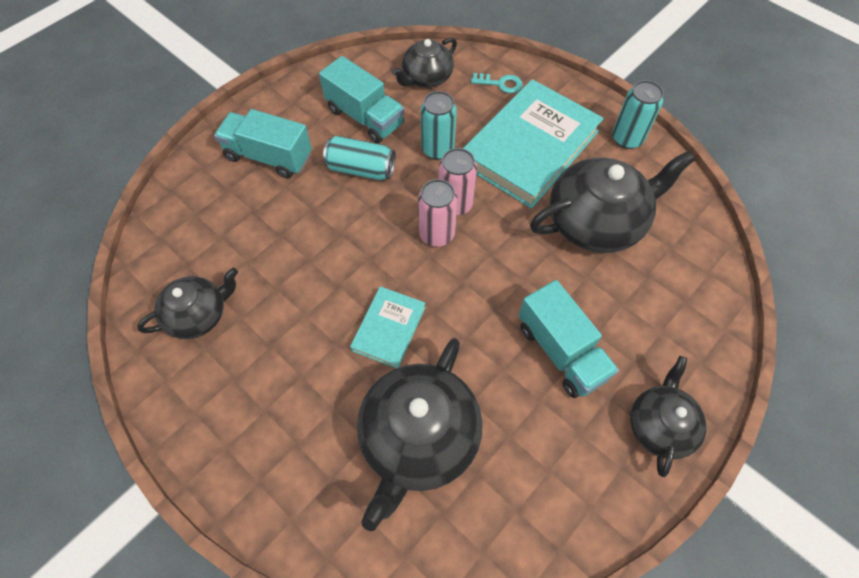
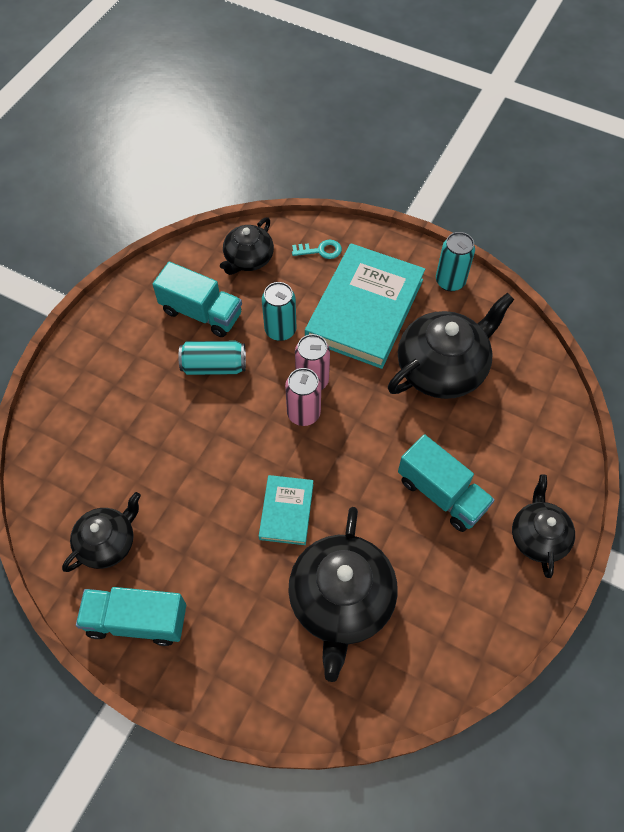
camera: 15 degrees left, 0 degrees up
turquoise truck [214,109,312,178] -> turquoise truck moved to [76,587,186,646]

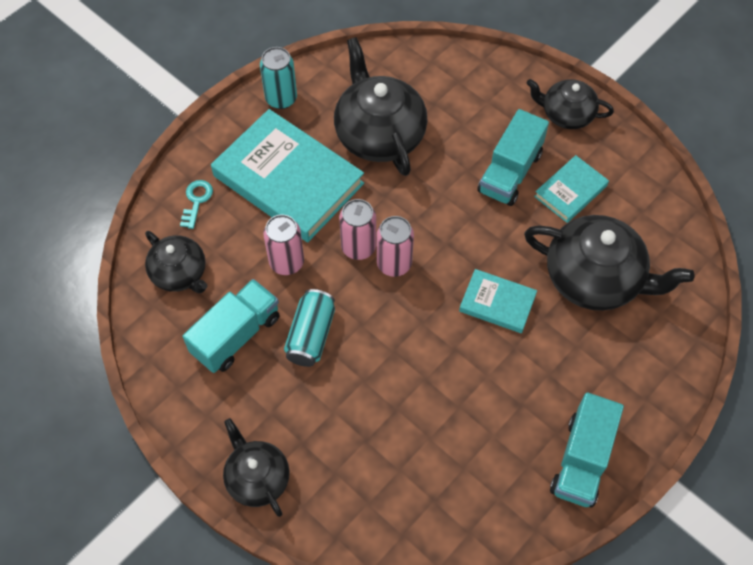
camera: 75 degrees left, 0 degrees up
black teapot [62,492,141,572] -> black teapot moved to [223,418,290,517]
turquoise can [262,282,296,341] -> pink can [263,215,304,275]
turquoise truck [398,434,495,532] -> turquoise truck turned 150 degrees clockwise [477,109,549,206]
none -> turquoise book [534,155,609,223]

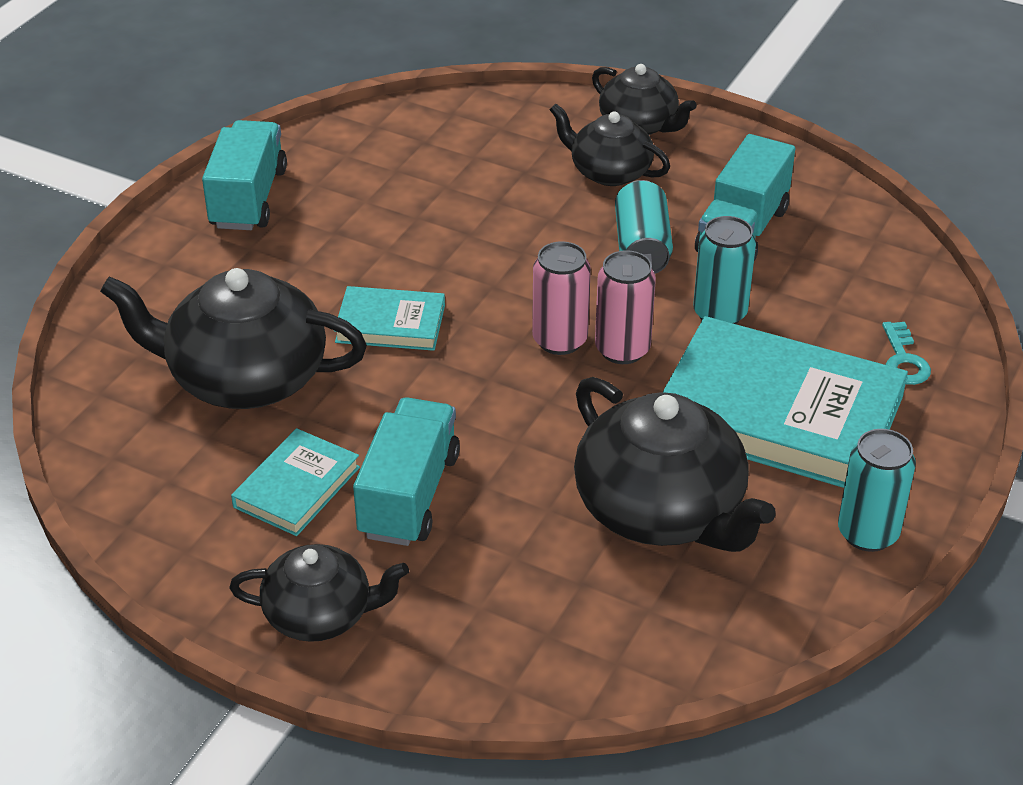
camera: 165 degrees right, 20 degrees down
black teapot [145,231,207,293] -> black teapot moved to [550,103,670,186]
pink can [263,215,304,275] -> turquoise can [693,216,756,324]

